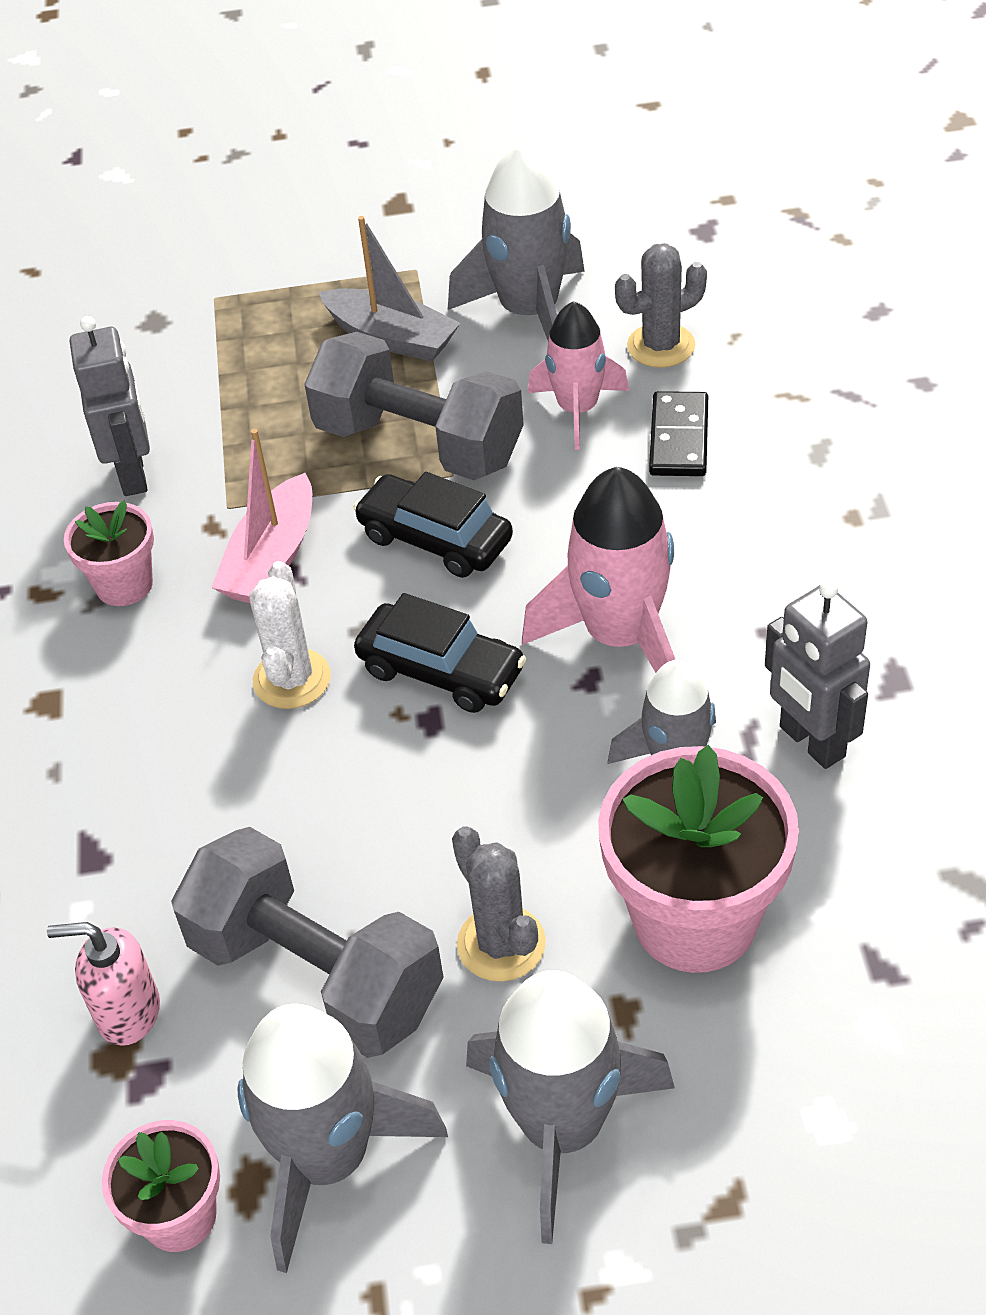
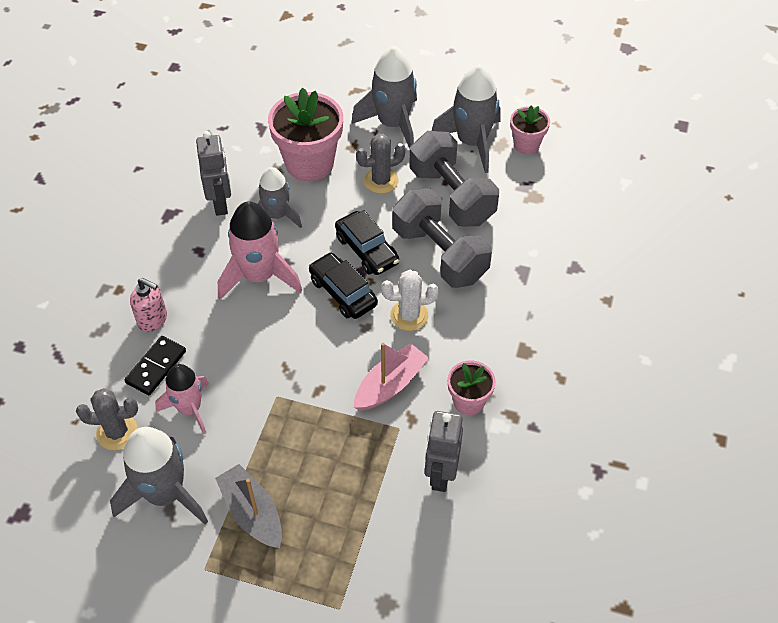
camera: 160 degrees left, 5 degrees up
pink soap dispenser [47,922,160,1046] -> pink soap dispenser moved to [130,278,167,332]
white cactus [249,561,331,709] -> white cactus turned 60 degrees clockwise [381,270,439,331]
grey dumbbell [304,332,524,480] -> grey dumbbell moved to [393,188,492,288]
black car [353,472,513,578] -> black car moved to [335,210,399,275]
grey cactus [452,827,546,982] -> grey cactus turned 75 degrees clockwise [356,134,406,194]

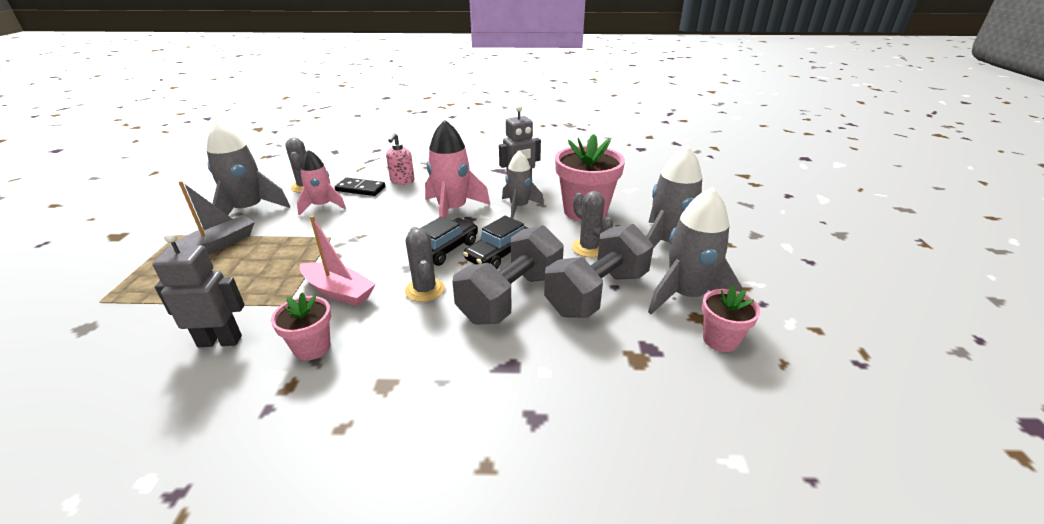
camera: 75 degrees right, 20 degrees down
white cactus [381,270,439,331] -> grey cactus [405,227,445,302]

